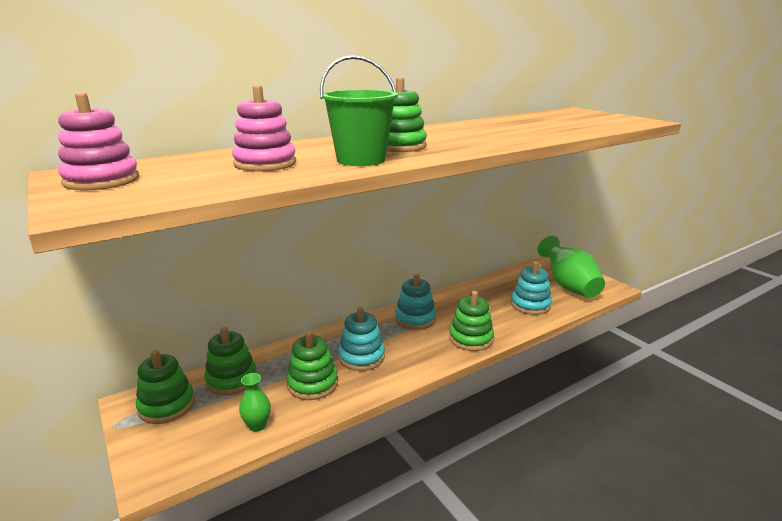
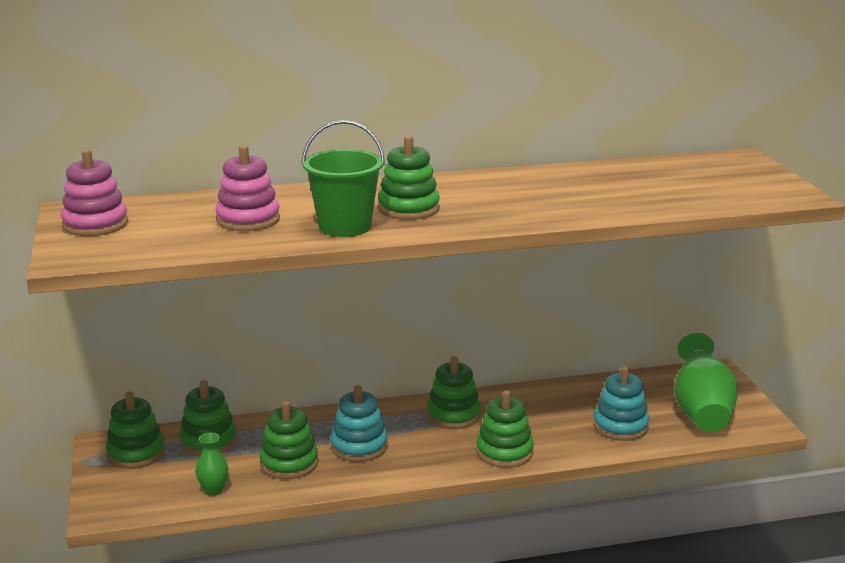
camera: 20 degrees right, 0 degrees up
turquoise stacking toy [395,273,436,330] -> green stacking toy [427,356,481,429]

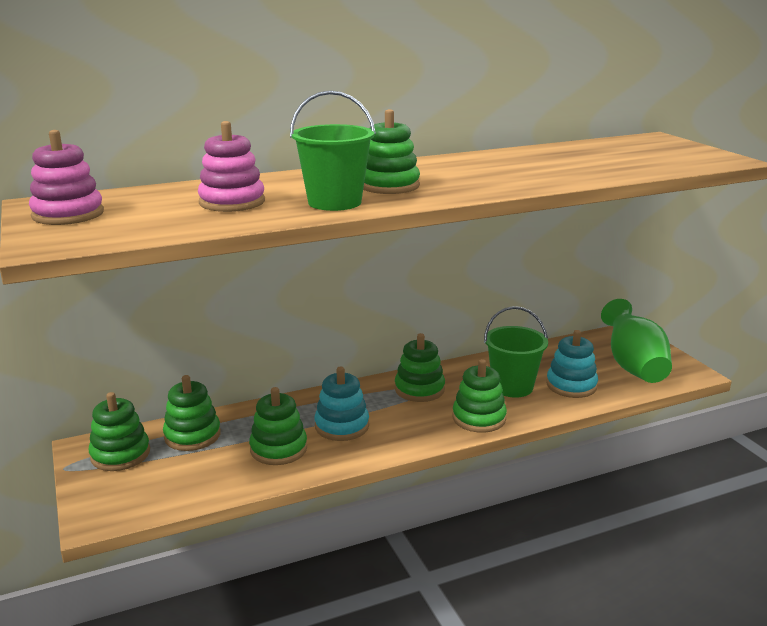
camera: 10 degrees left, 0 degrees up
green vase [195,432,228,496] -> none
none -> green bucket [484,306,548,398]

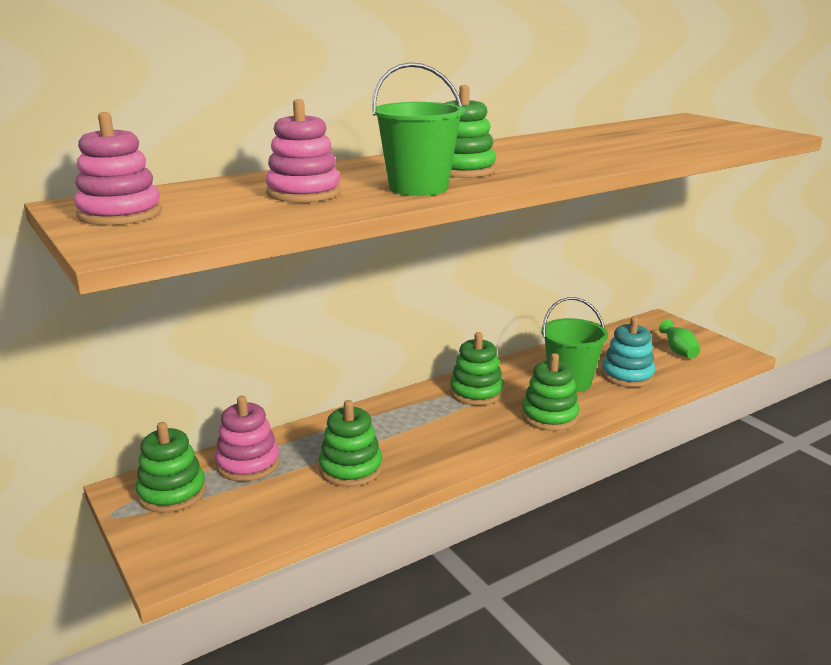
camera: 10 degrees left, 0 degrees up
green stacking toy [163,375,221,451] -> pink stacking toy [215,396,280,482]
turquoise stacking toy [314,367,369,441] -> none
green vase [601,299,672,383] -> green vase [659,320,700,358], size x0.47

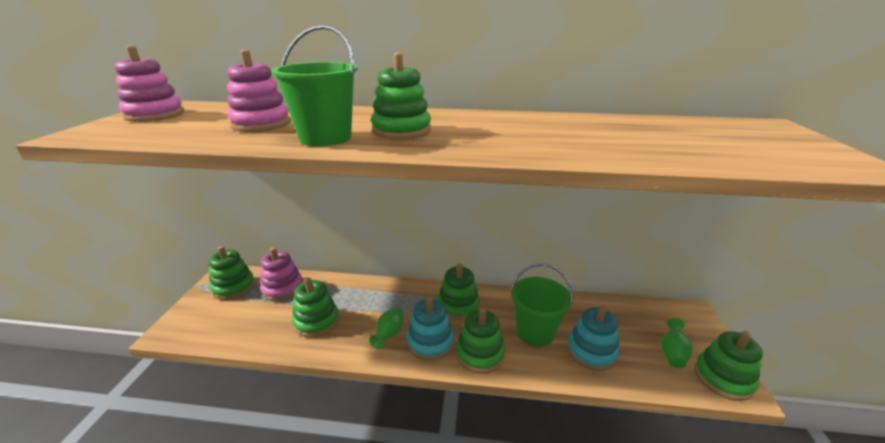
camera: 40 degrees right, 5 degrees up
none -> green vase [369,308,404,349]
none -> turquoise stacking toy [407,297,454,361]
none -> green stacking toy [694,331,763,401]

